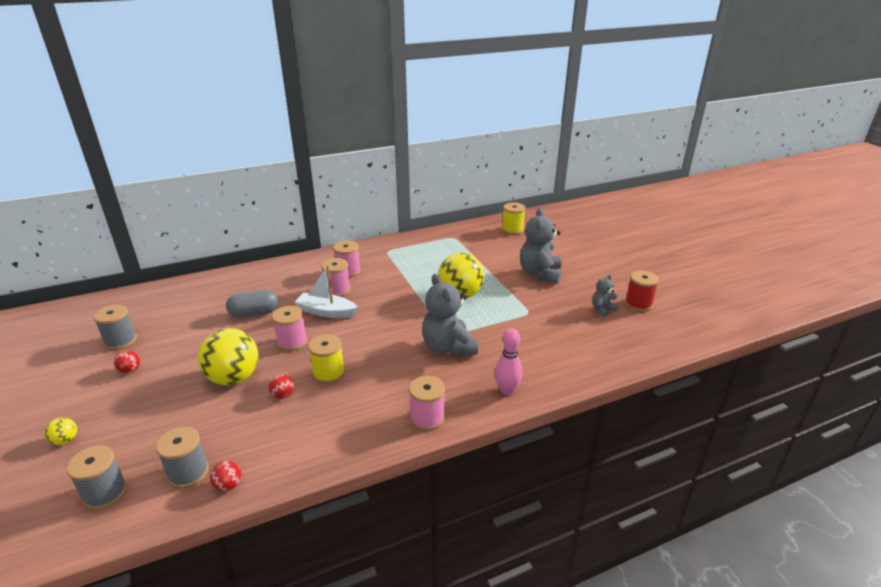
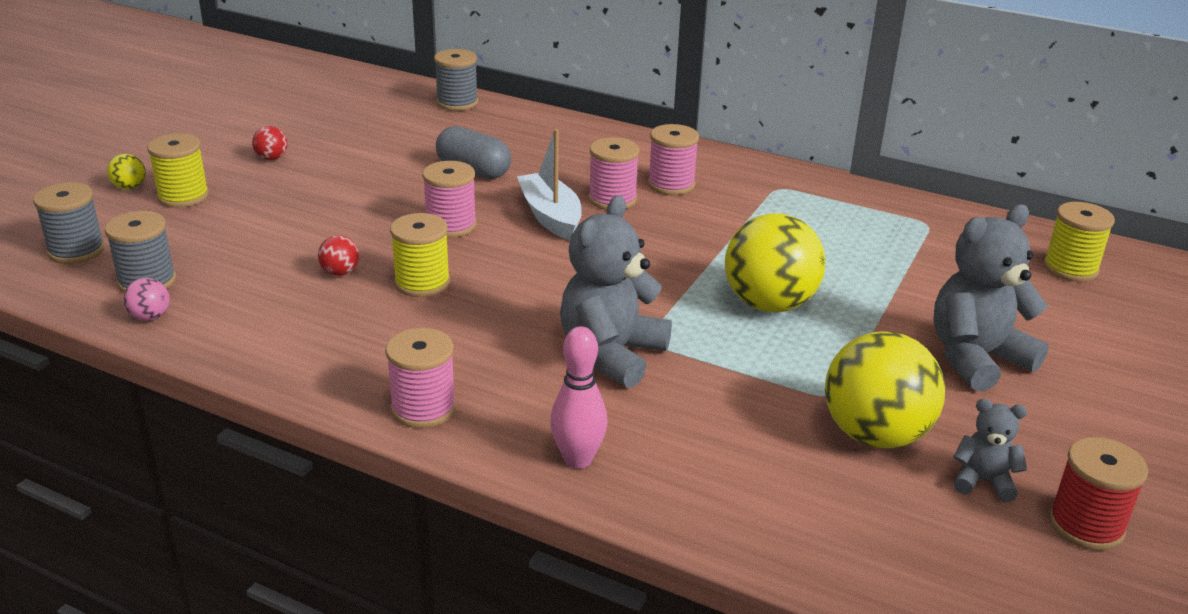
camera: 50 degrees right, 0 degrees up
grey spool [93,304,137,350] -> grey spool moved to [434,49,478,111]
yellow ball [198,328,258,385] -> yellow ball moved to [825,331,945,448]
red ball [210,461,241,492] -> pink ball [123,278,170,321]
none -> yellow spool [147,133,209,208]

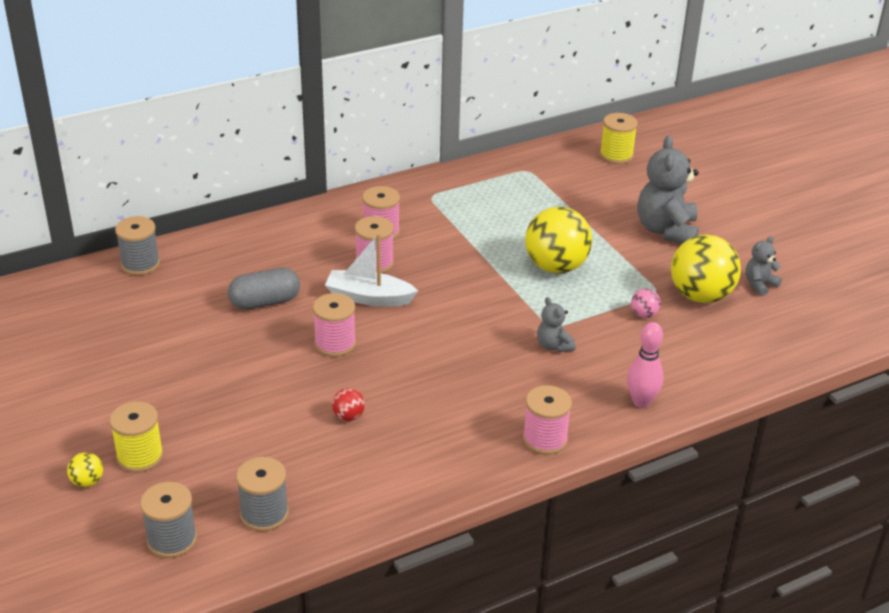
camera: 55 degrees left, 5 degrees up
pink ball [123,278,170,321] -> pink ball moved to [631,289,661,318]
red ball [252,126,287,160] -> none
yellow spool [390,213,450,297] -> none
grey teddy bear [560,195,672,388] -> grey teddy bear [537,297,576,352], size x0.51
red spool [1049,437,1148,550] -> none

